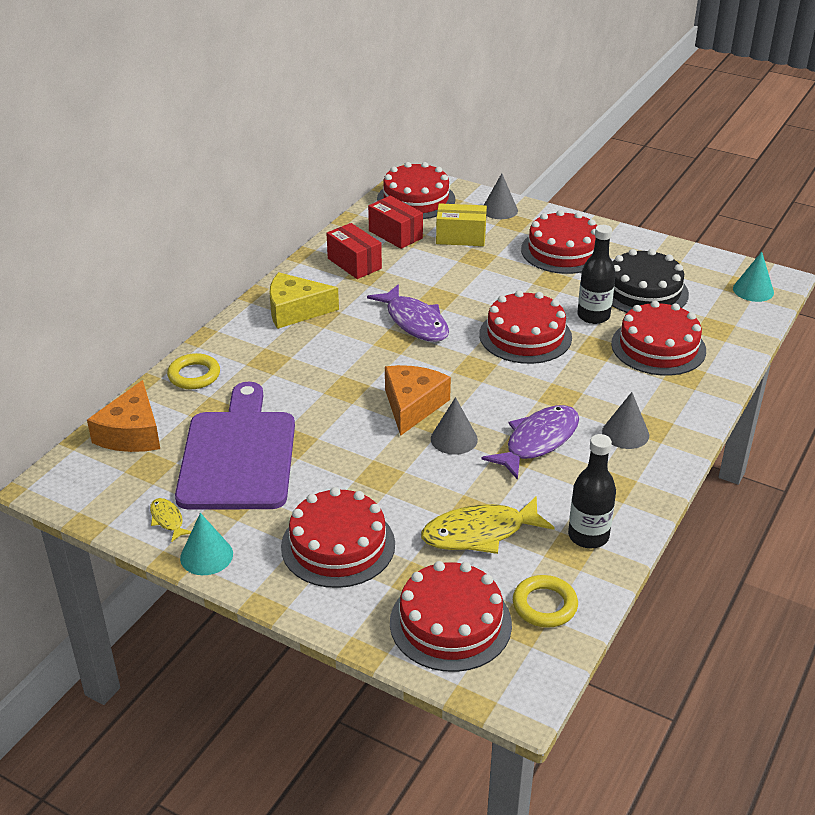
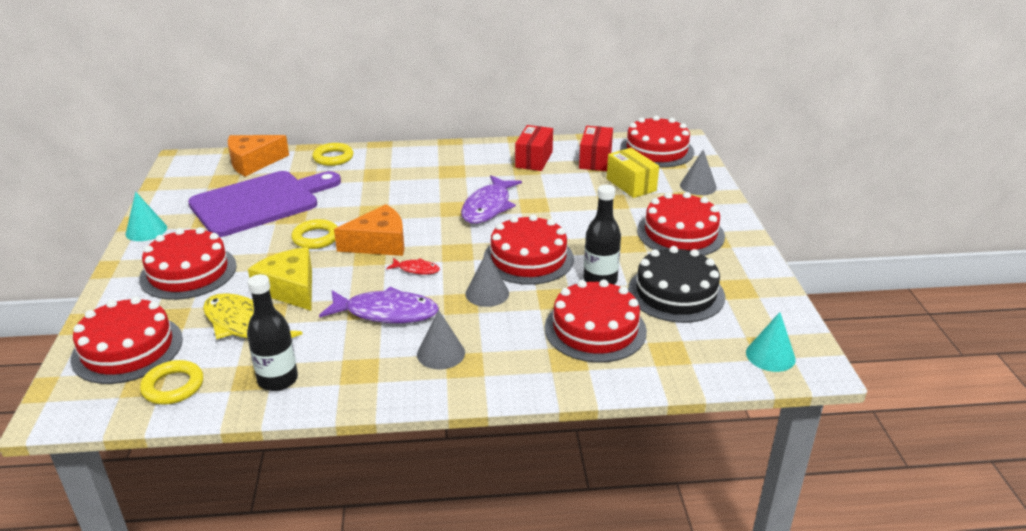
camera: 55 degrees right, 5 degrees down
yellow fish [150,498,191,542] -> none
yellow cheese [269,272,339,329] -> yellow cheese moved to [248,247,312,311]
grey cone [431,397,478,455] -> grey cone moved to [465,252,509,307]
none -> yellow ring [291,219,338,249]
none -> red fish [386,258,440,275]

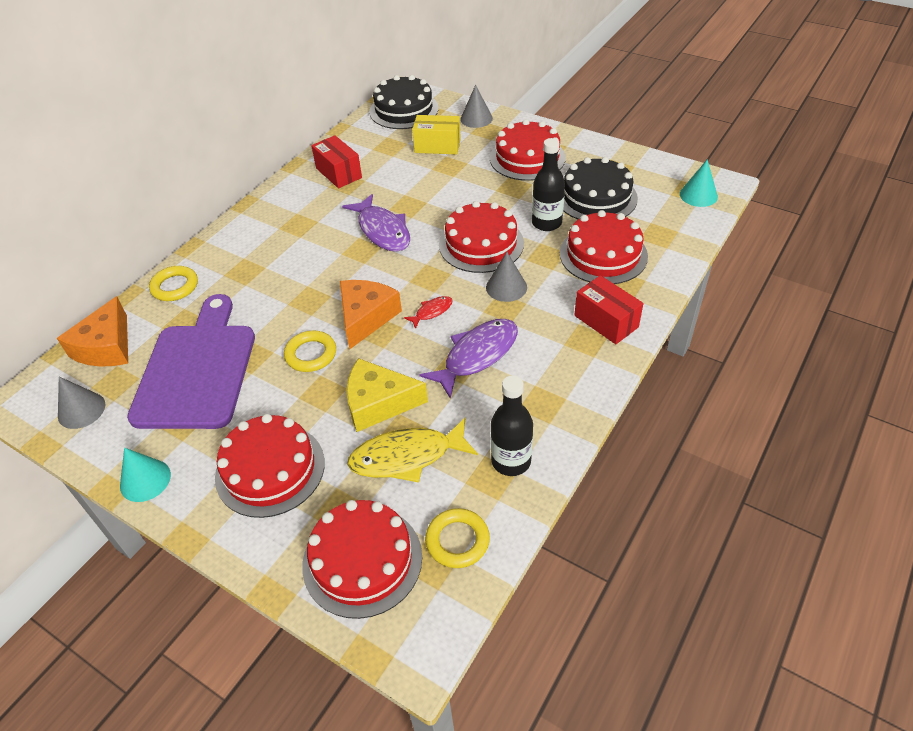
camera: 50 degrees left, 15 degrees up
grey cone [417,310,465,369] -> grey cone moved to [58,377,105,429]
red box [579,126,613,171] -> red box moved to [574,275,644,344]
red cake [620,116,694,168] -> black cake [369,75,439,129]

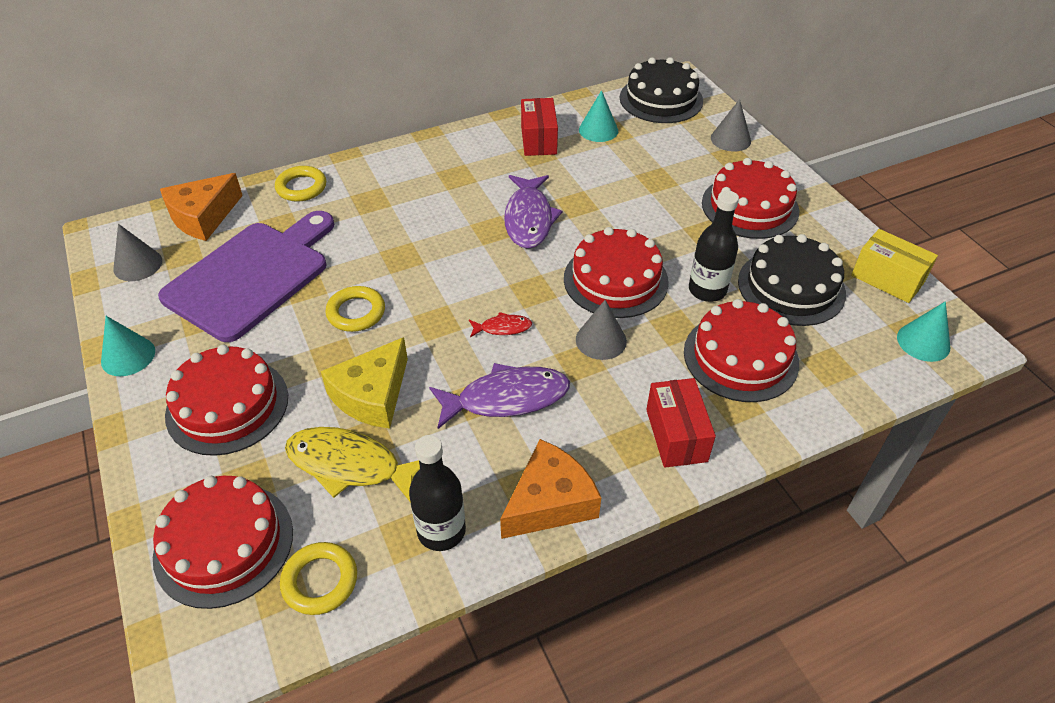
camera: 30 degrees right, 0 degrees up
orange cheese [340,280,402,349] -> orange cheese moved to [500,439,601,539]
yellow cheese [347,358,428,432] -> yellow cheese turned 90 degrees counterclockwise [321,337,408,429]
yellow box [412,115,461,154] -> yellow box moved to [851,229,938,303]
none -> turquoise cone [579,90,618,142]

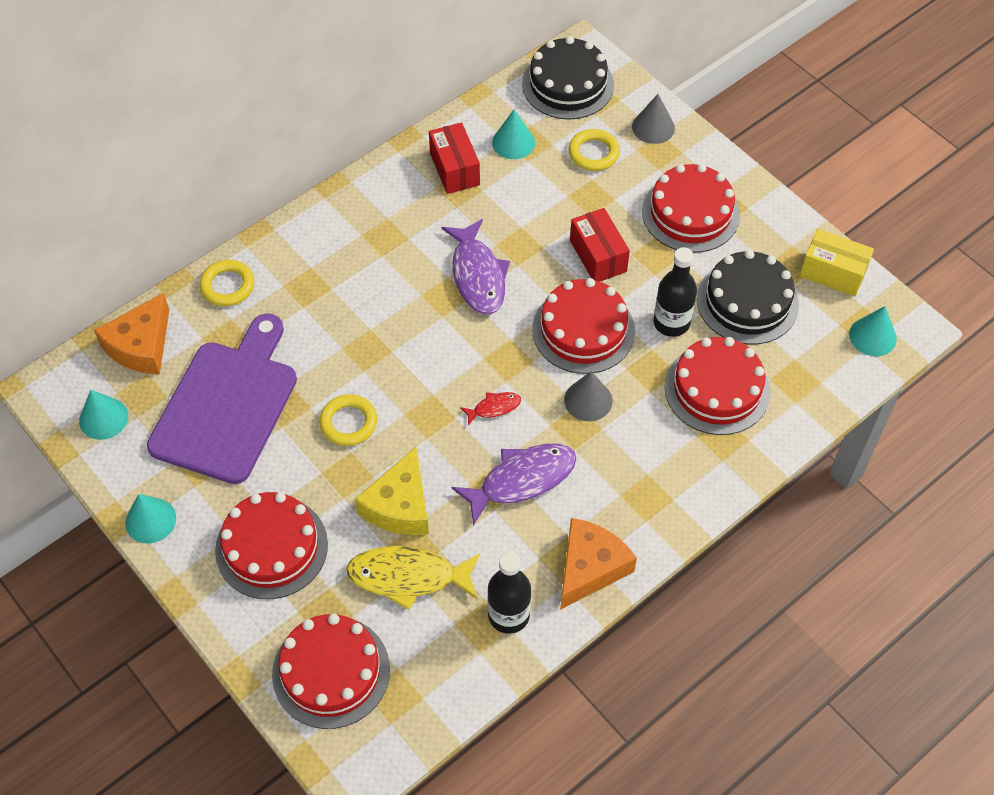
camera: 15 degrees left, 10 degrees up
grey cone [113,224,162,281] -> turquoise cone [79,390,128,440]
yellow ring [280,542,357,615] -> yellow ring moved to [568,129,620,171]
red box [646,378,716,468] -> red box moved to [570,208,630,282]

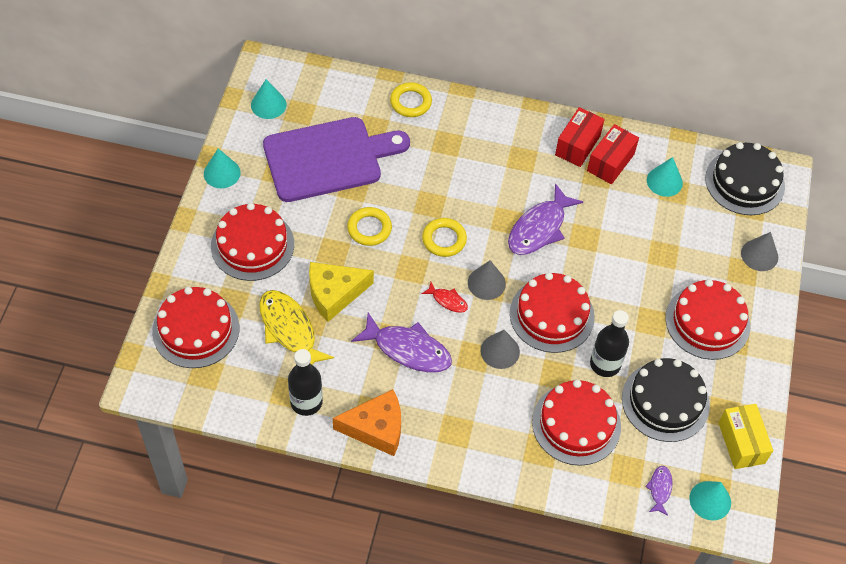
camera: 50 degrees right, 0 degrees up
orange cheese [94,293,169,375] -> none
yellow ring [568,129,620,171] -> yellow ring moved to [422,218,467,257]
red box [570,208,630,282] -> red box moved to [555,107,605,167]
none -> grey cone [468,261,506,300]
none -> purple fish [645,466,672,516]

